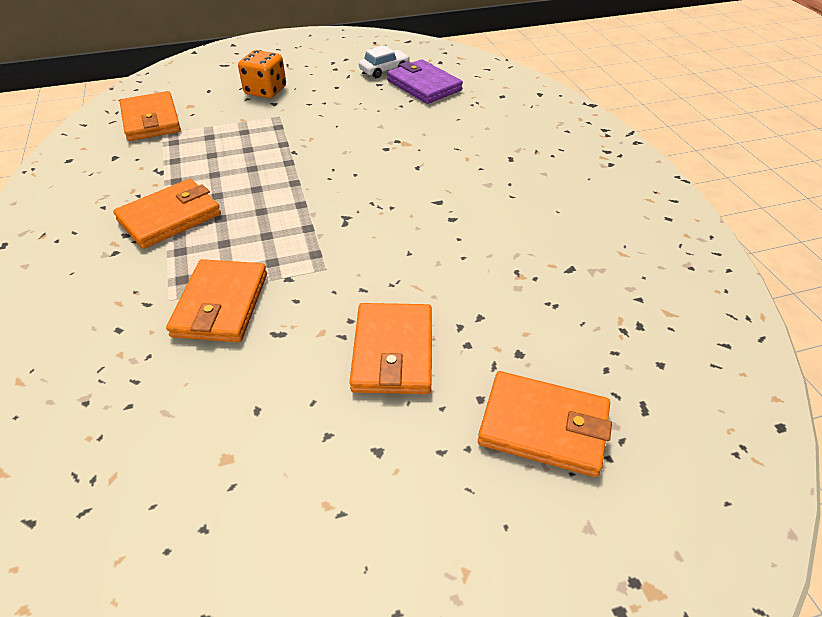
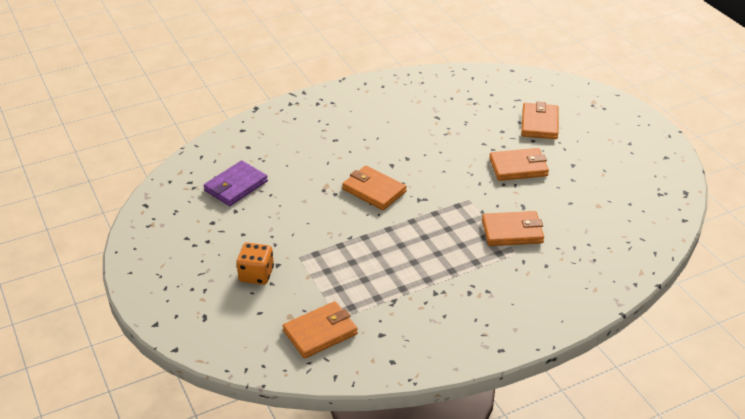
camera: 100 degrees left, 5 degrees down
orange wallet [113,179,221,249] -> orange wallet moved to [342,165,407,210]
white car [359,45,410,78] -> none

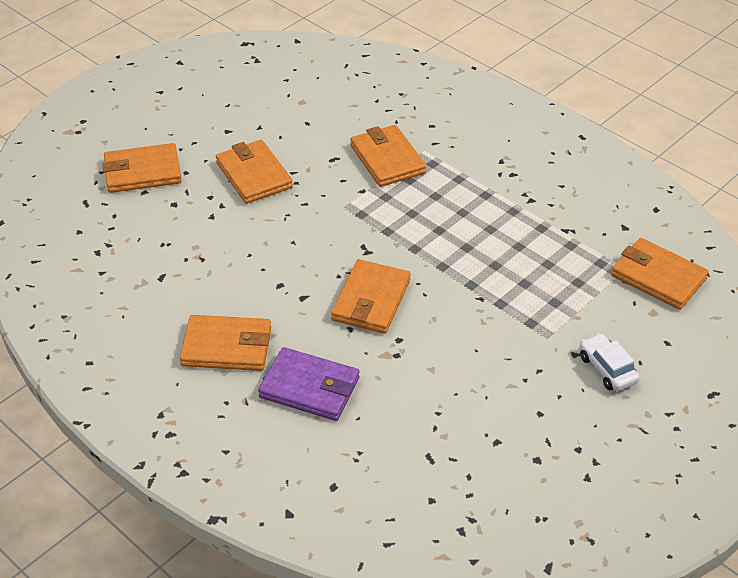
camera: 110 degrees left, 5 degrees up
purple wallet [204,160,268,206] -> purple wallet moved to [258,347,360,421]
orange dice [236,243,274,285] -> white car [580,333,639,391]
none -> orange wallet [180,315,271,371]

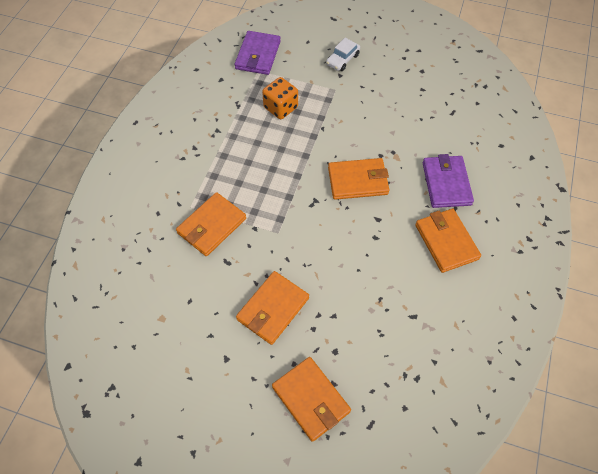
camera: 115 degrees left, 15 degrees up
orange wallet [611,238,709,310] -> purple wallet [235,31,281,75]
none -> orange dice [262,77,298,119]

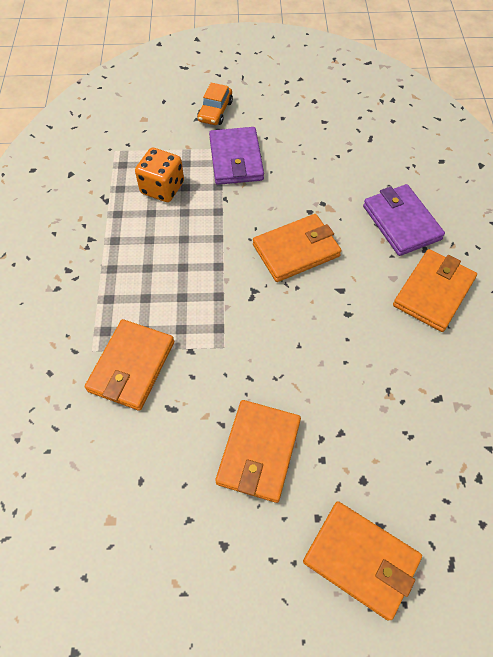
camera: 20 degrees left, 0 degrees up
purple wallet [235,31,281,75] -> purple wallet moved to [209,127,264,185]
white car [326,38,360,71] -> orange car [197,82,233,125]
orange wallet [415,209,481,273] -> orange wallet turned 75 degrees clockwise [393,249,477,332]

